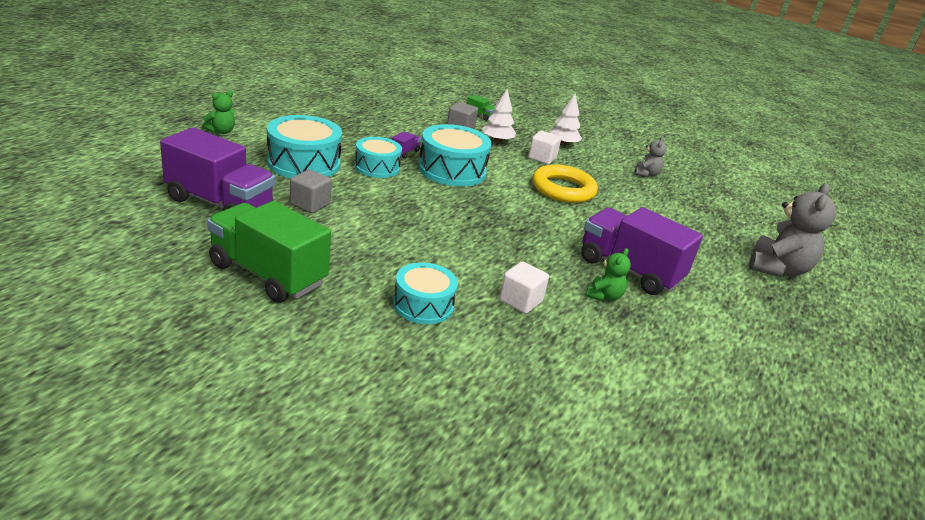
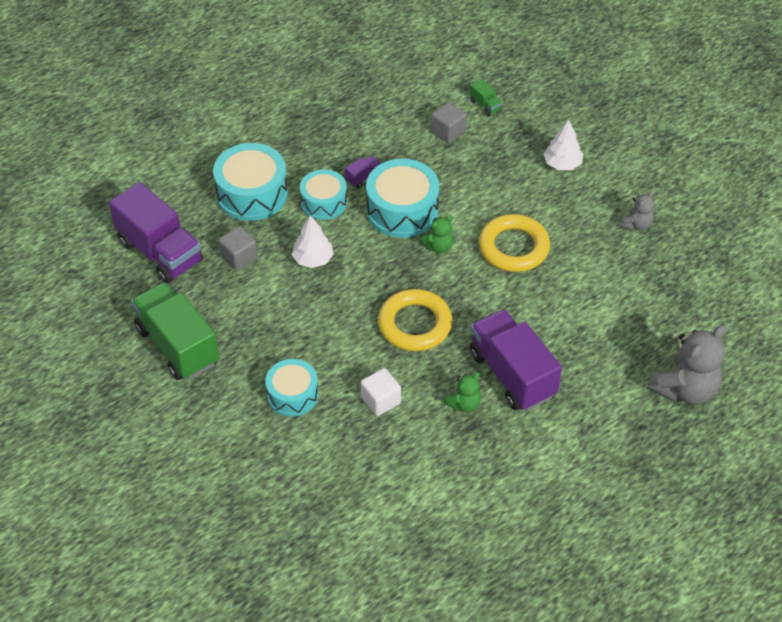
camera: 25 degrees right, 20 degrees up
green teddy bear [203,90,235,134] -> green teddy bear moved to [420,216,454,253]
white tree [482,89,516,143] -> white tree moved to [291,215,334,268]
white cube [528,131,561,165] -> none
none -> yellow ring [378,289,452,351]

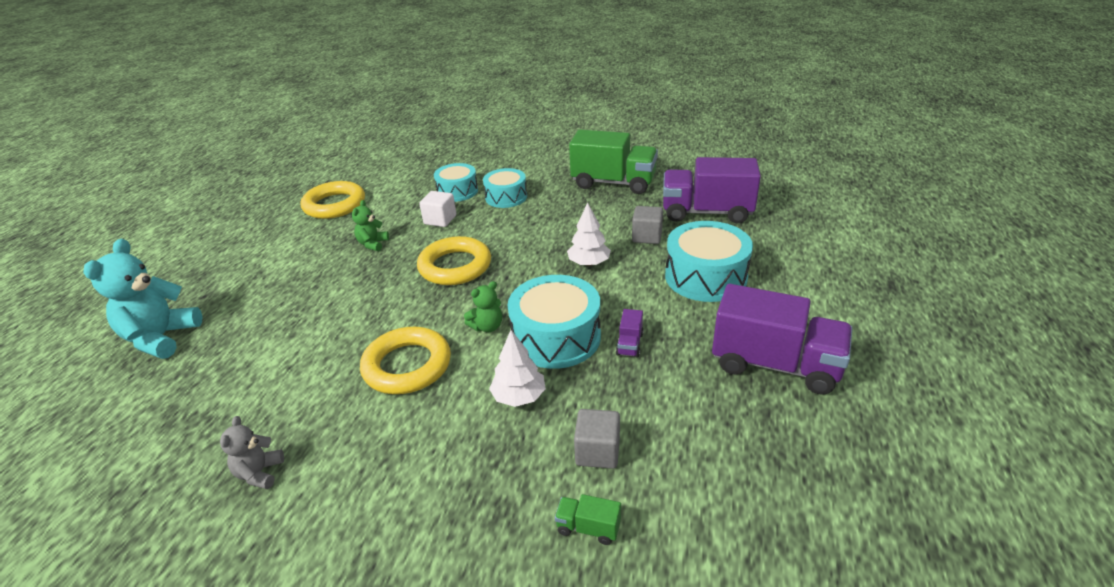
camera: 145 degrees right, 15 degrees down
turquoise drum [300,169,347,220] -> turquoise drum moved to [434,163,478,202]
green teddy bear [420,216,454,253] -> green teddy bear turned 150 degrees counterclockwise [464,281,502,332]
purple truck [469,309,562,411] -> purple truck moved to [712,284,853,395]
white tree [543,119,583,170] -> white tree moved to [489,330,546,407]
grey teddy bear [647,325,726,404] -> turquoise teddy bear [83,239,202,359]
none -> yellow ring [301,181,365,219]

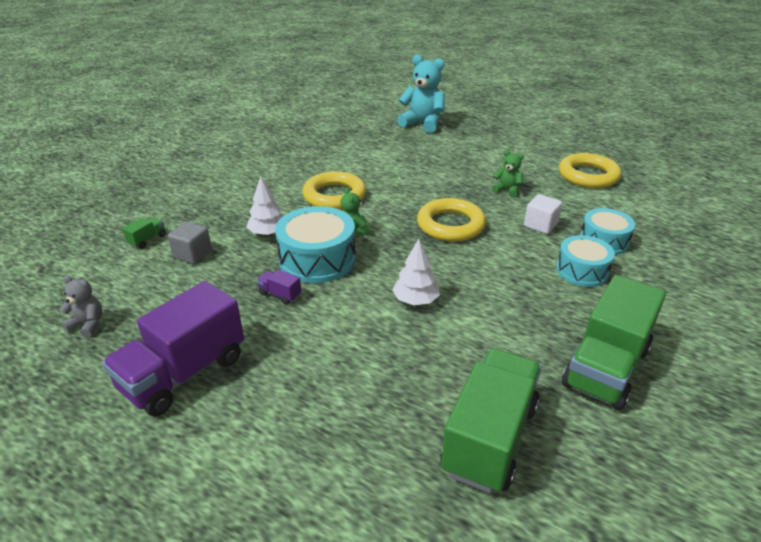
camera: 105 degrees right, 0 degrees up
grey teddy bear [220,416,284,489] -> grey teddy bear moved to [60,275,102,337]
grey cube [632,206,663,244] -> none
purple truck [663,157,761,224] -> green truck [440,348,542,493]
turquoise drum [665,221,753,302] -> none

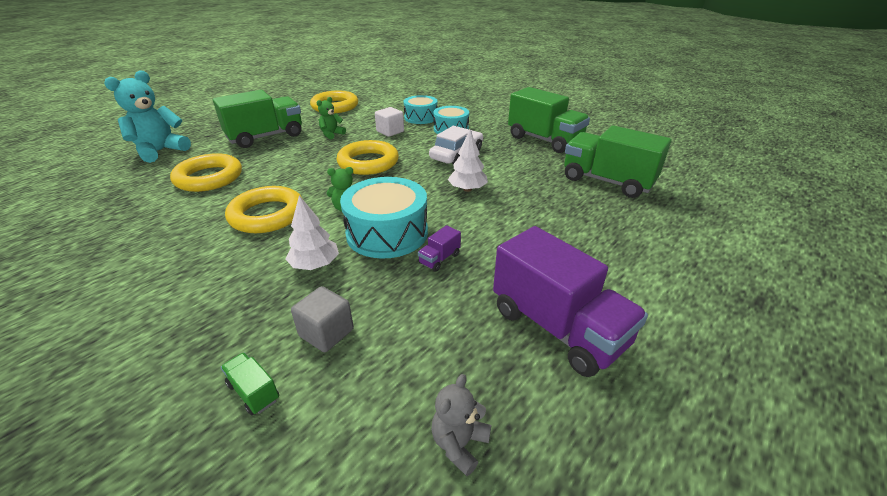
camera: 80 degrees left, 0 degrees up
none -> yellow ring [170,153,242,192]
none -> green truck [213,90,302,148]
none -> white car [429,126,483,165]

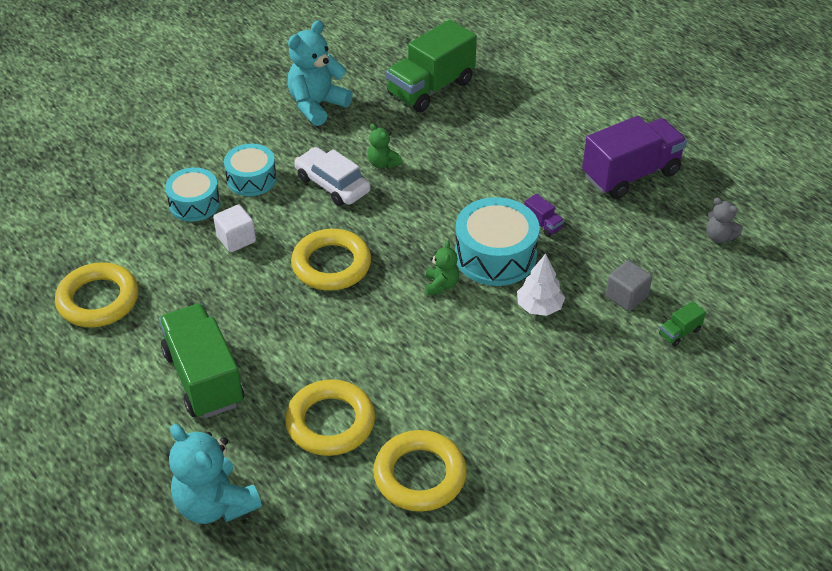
camera: 80 degrees left, 10 degrees up
yellow ring [225,186,303,233] -> yellow ring moved to [373,430,467,512]
green teddy bear [317,97,346,140] -> green teddy bear moved to [368,124,402,169]
white tree [448,130,488,192] -> none
green truck [508,87,590,153] -> turquoise teddy bear [287,20,353,126]

